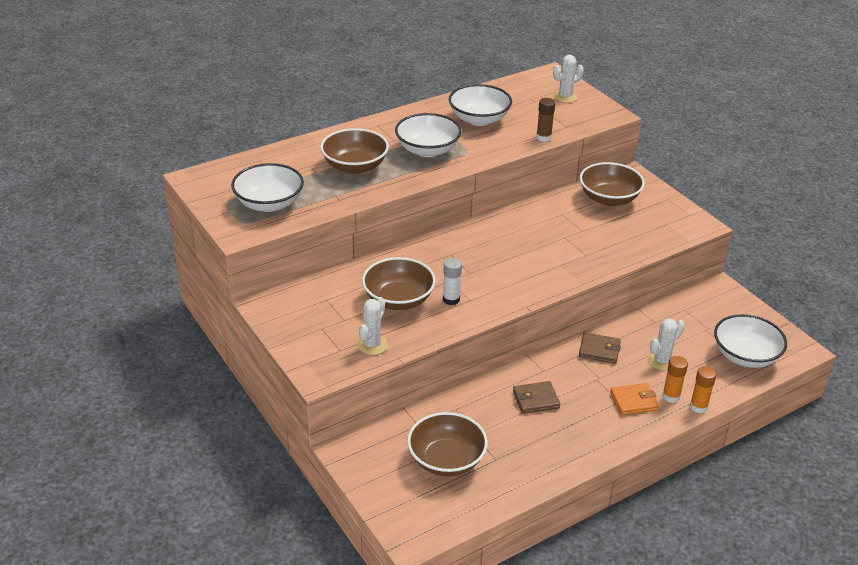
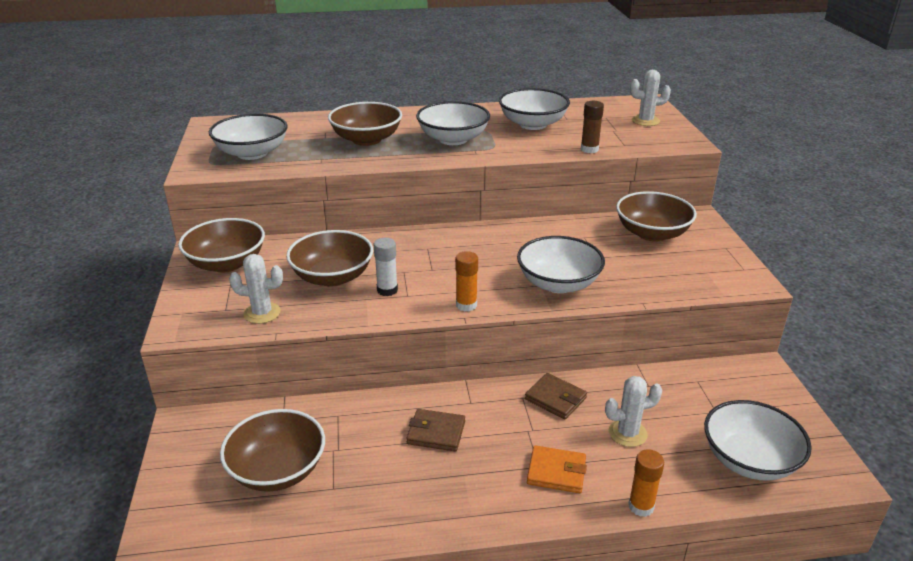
camera: 25 degrees right, 5 degrees down
white cactus [357,297,388,355] -> white cactus turned 45 degrees clockwise [229,254,283,324]
orange glue stick [662,356,688,403] -> orange glue stick moved to [455,251,478,311]
none -> brown bowl [178,218,265,272]
none -> white bowl [517,236,605,293]

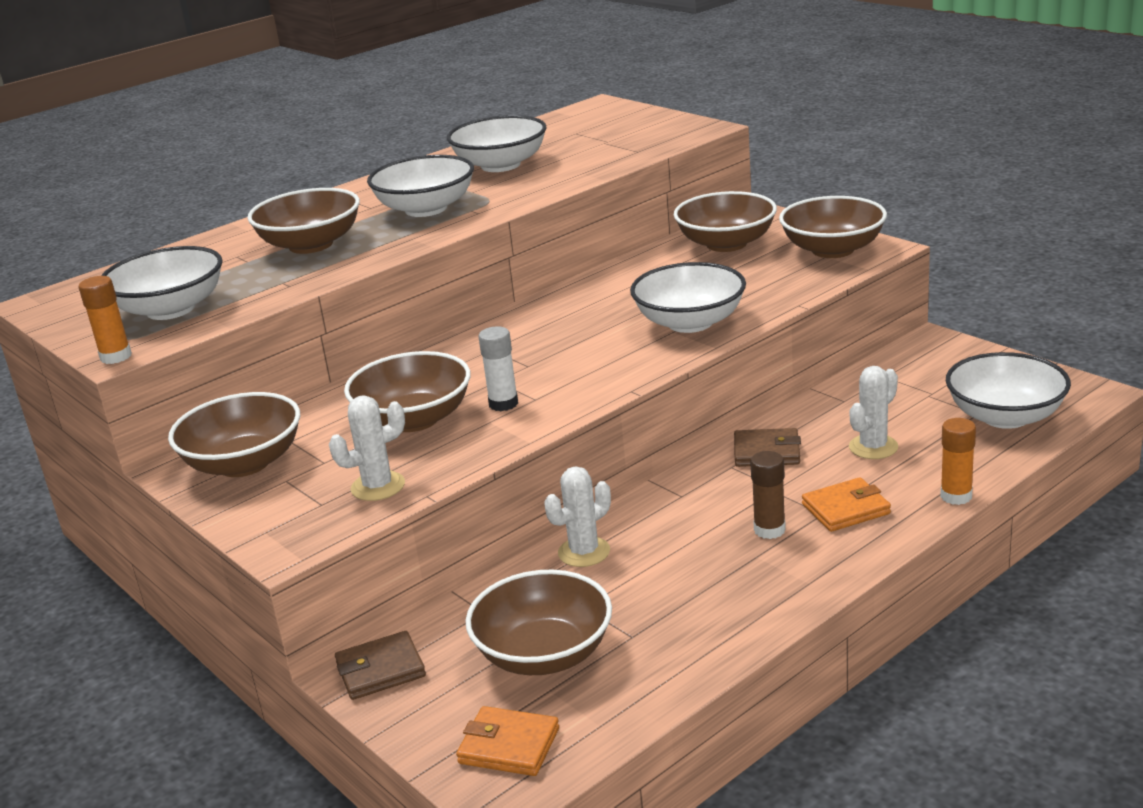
camera: 30 degrees left, 5 degrees down
brown wallet [406,409,465,451] -> brown wallet moved to [335,631,426,700]
orange glue stick [455,251,478,311] -> orange glue stick moved to [78,276,132,364]
brown glue stick [581,101,604,153] -> brown glue stick moved to [750,451,786,539]
white cactus [630,70,671,126] -> white cactus moved to [544,466,611,567]
none -> orange wallet [456,706,559,776]
none -> brown bowl [779,196,887,258]

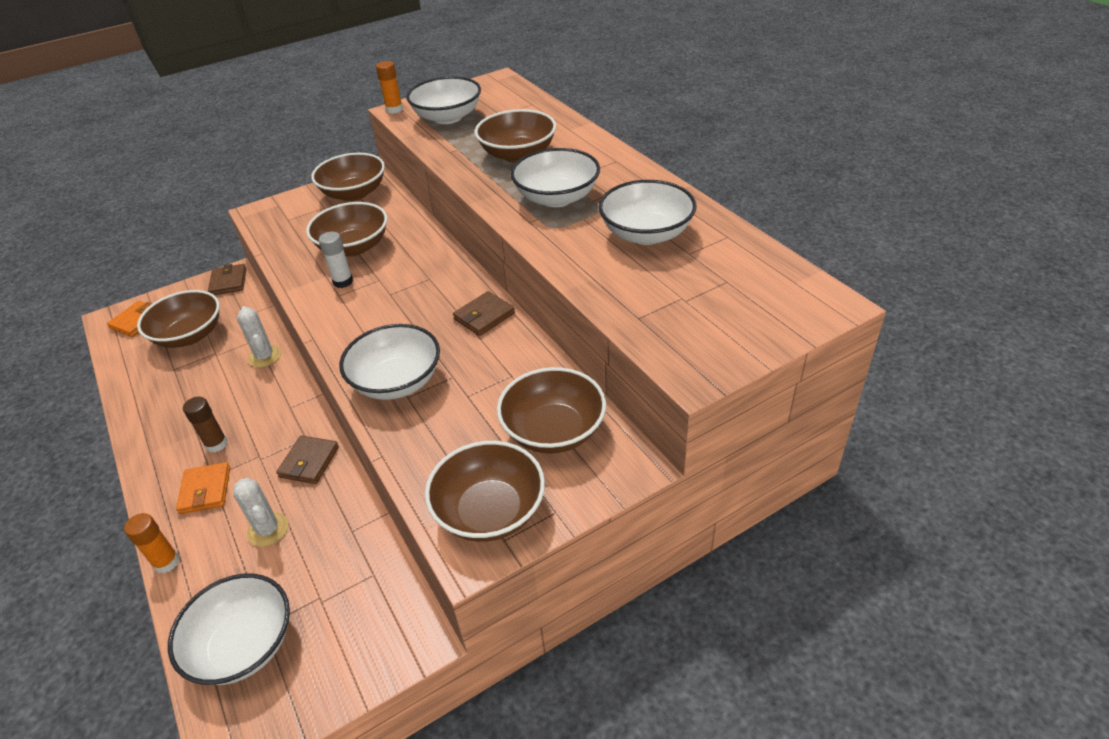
camera: 100 degrees right, 15 degrees up
white cactus [329,395,405,501] -> none
none -> brown wallet [453,291,515,336]

